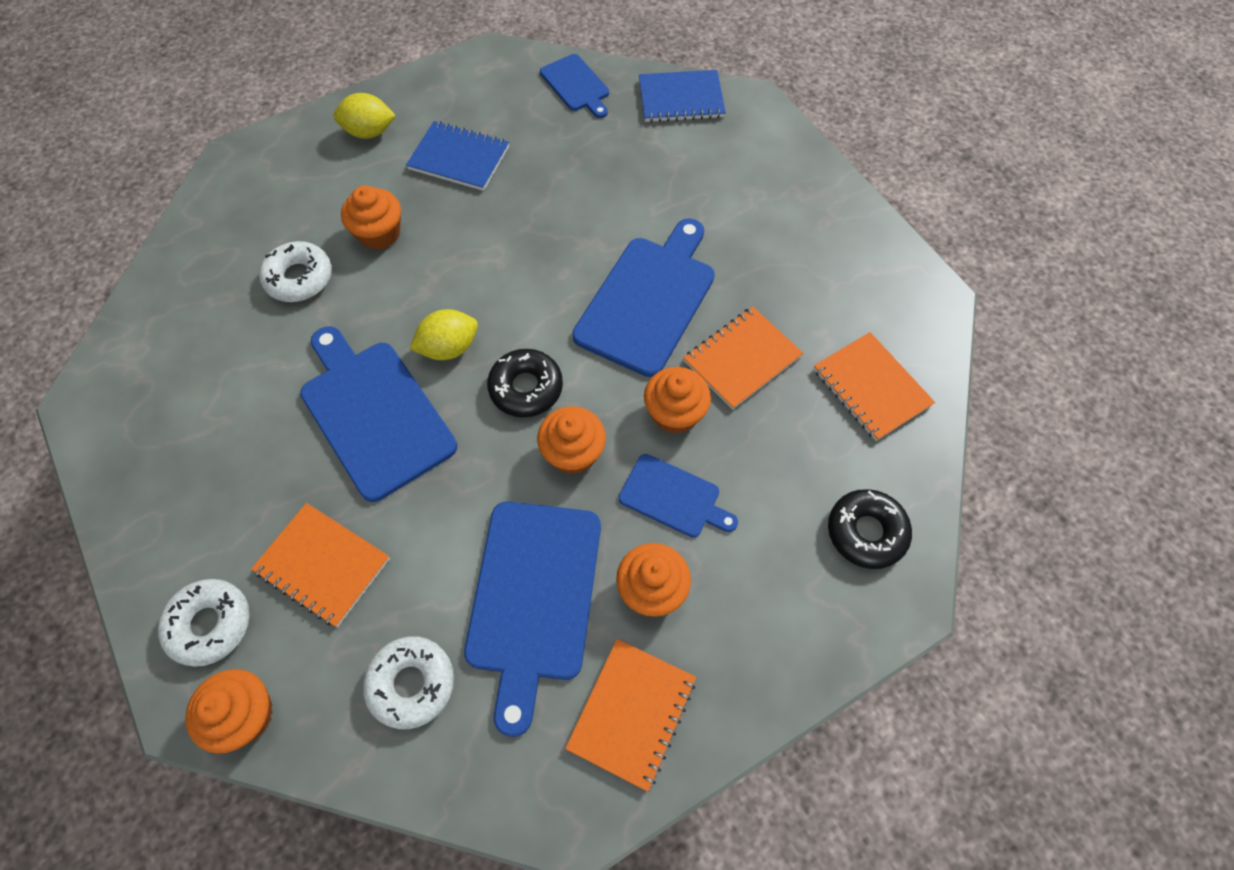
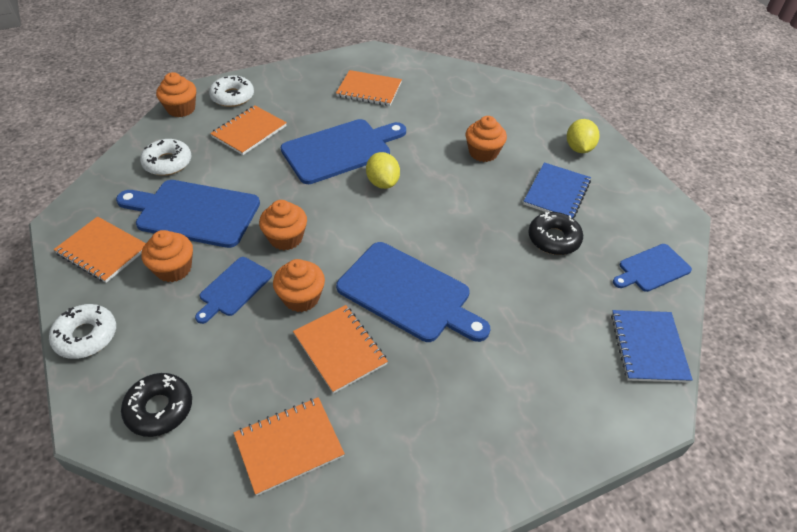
camera: 95 degrees right, 15 degrees down
white donut [259,241,332,302] -> white donut moved to [49,304,116,359]
black donut [487,349,563,417] -> black donut moved to [528,212,583,255]
none -> orange notebook [336,70,402,106]

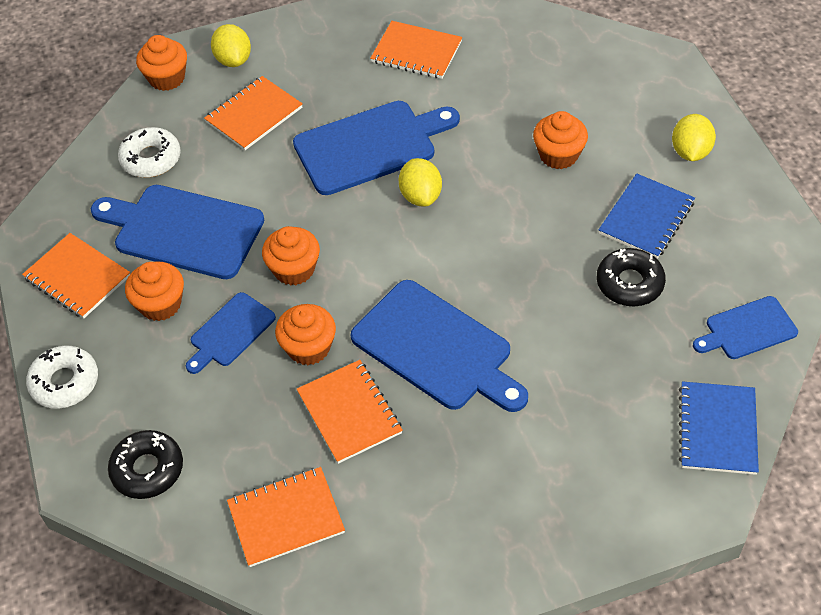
camera: 10 degrees right, 5 degrees up
white donut [209,75,254,107] -> yellow lemon [211,24,251,67]

